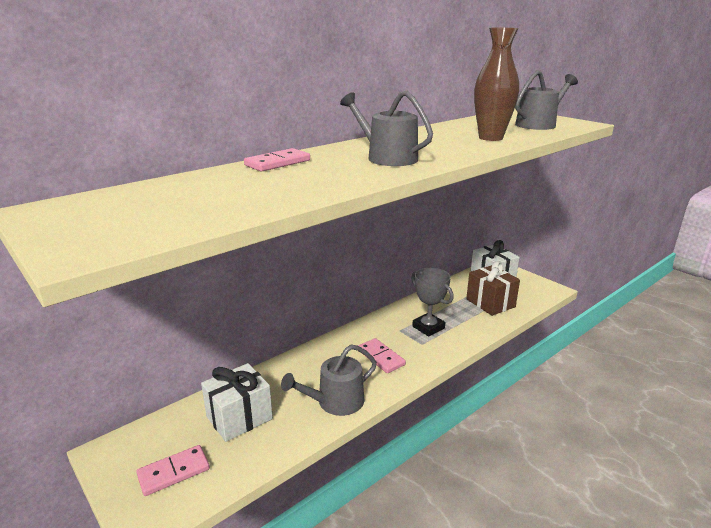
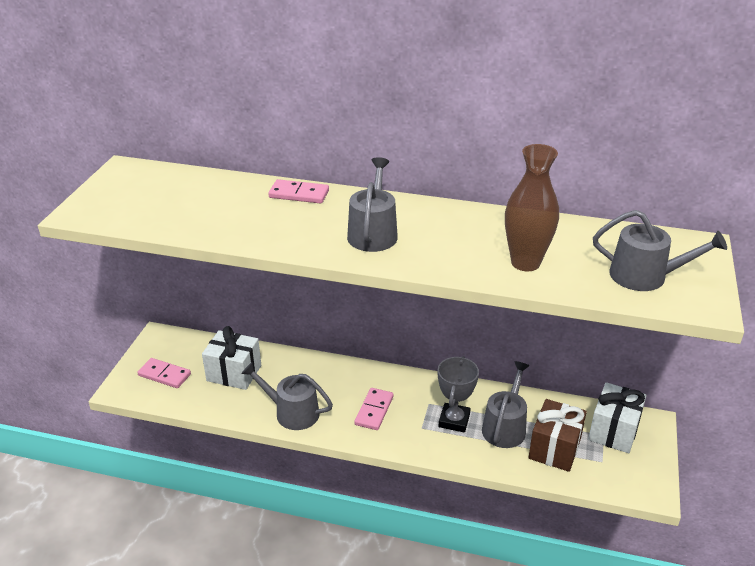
camera: 55 degrees right, 10 degrees up
none -> grey watering can [482,361,530,448]

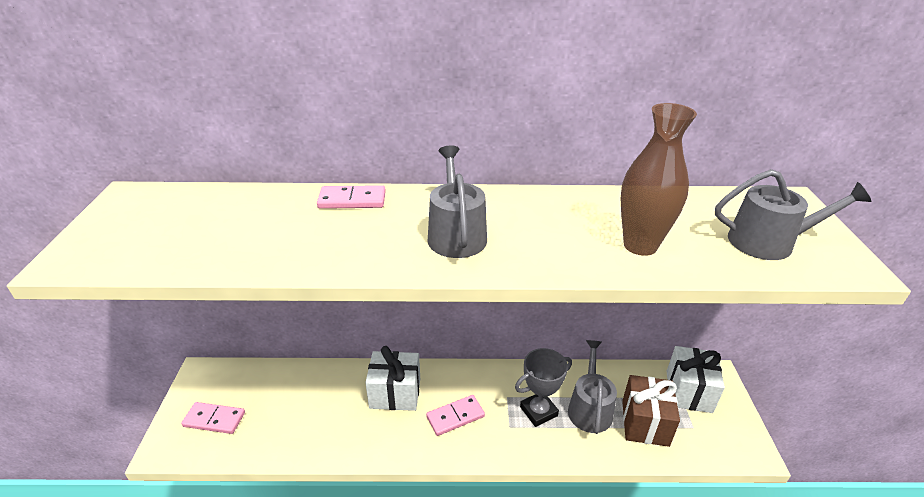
camera: 15 degrees left, 0 degrees up
white gift [202,326,261,390] -> white gift moved to [365,346,420,411]
grey watering can [241,362,333,430] -> none
pink domino [354,388,394,430] -> pink domino turned 60 degrees clockwise [426,395,485,436]
grey trophy [438,356,479,433] -> grey trophy turned 60 degrees clockwise [515,348,572,427]

